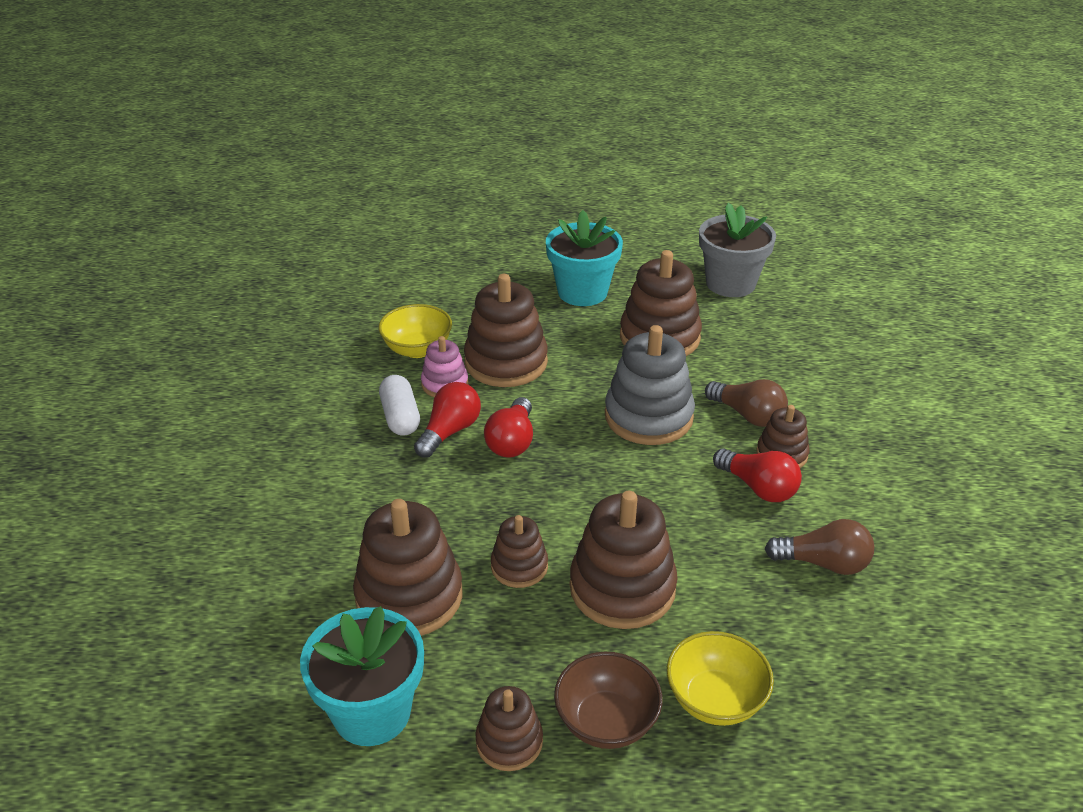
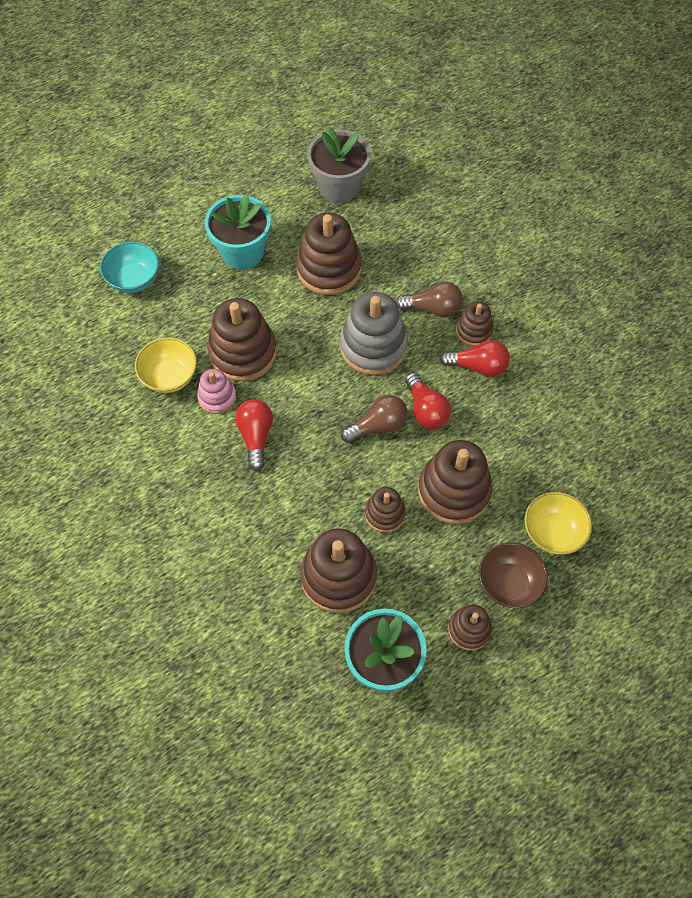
camera: 35 degrees left, 25 degrees up
white capsule [379,375,420,436] -> none
red light bulb [484,397,533,458] -> red light bulb moved to [405,372,451,429]
brown light bulb [765,519,874,575] -> brown light bulb moved to [341,395,408,443]
none -> turquoise bowl [100,241,159,293]

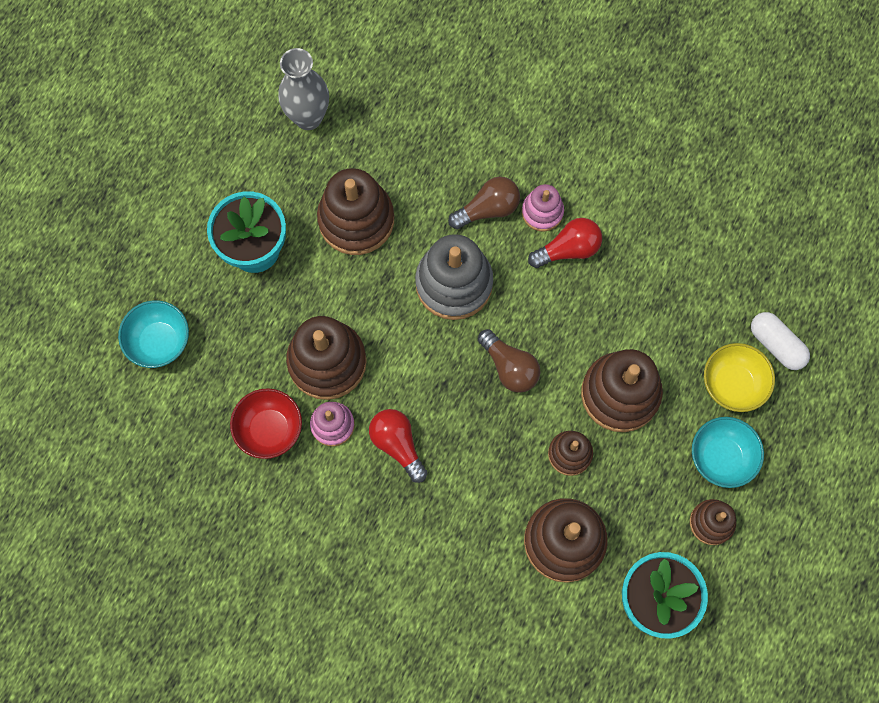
camera: 30 degrees left, 10 degrees up
yellow bowl [135,337,197,393] -> red bowl [230,388,302,459]
grey flower pot [307,127,371,203] -> grey vase [278,48,329,130]
brown light bulb [341,395,408,443] -> brown light bulb turned 105 degrees clockwise [478,329,540,393]
red light bulb [405,372,451,429] -> none
brown stacking toy [456,301,494,346] -> pink stacking toy [522,184,564,232]
brown bowl [479,542,548,608] -> turquoise bowl [692,417,764,488]
none -> white capsule [751,312,810,370]

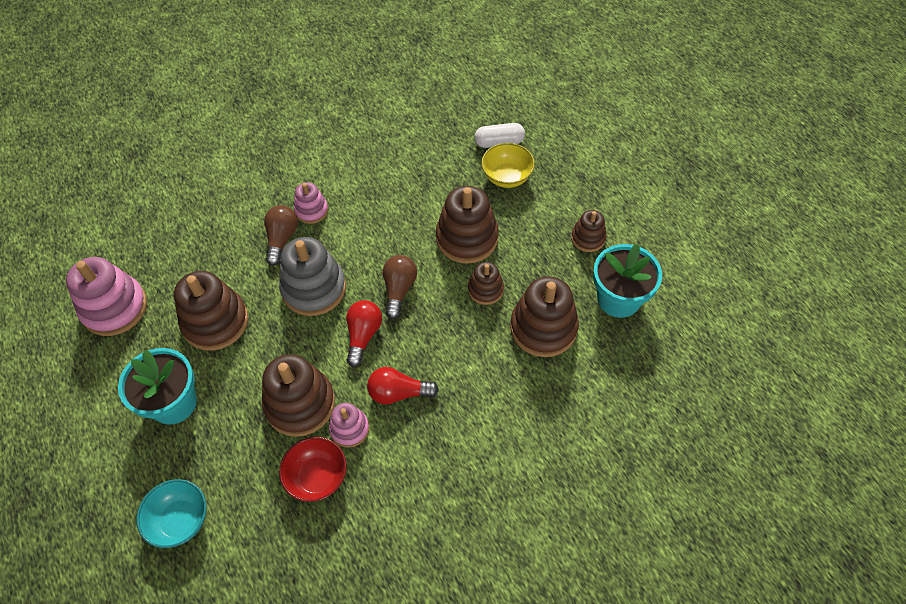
camera: 55 degrees left, 15 degrees down
grey vase [278,48,329,130] -> pink stacking toy [66,257,147,336]
brown light bulb [478,329,540,393] -> brown light bulb turned 75 degrees counterclockwise [383,255,417,319]
red light bulb [528,218,602,268] -> red light bulb moved to [346,300,382,367]
turquoise bowl [692,417,764,488] -> none

